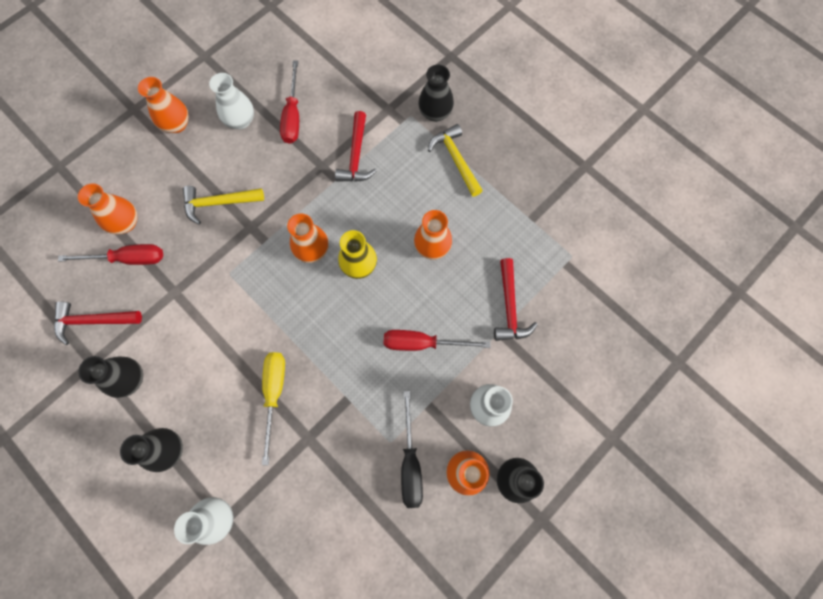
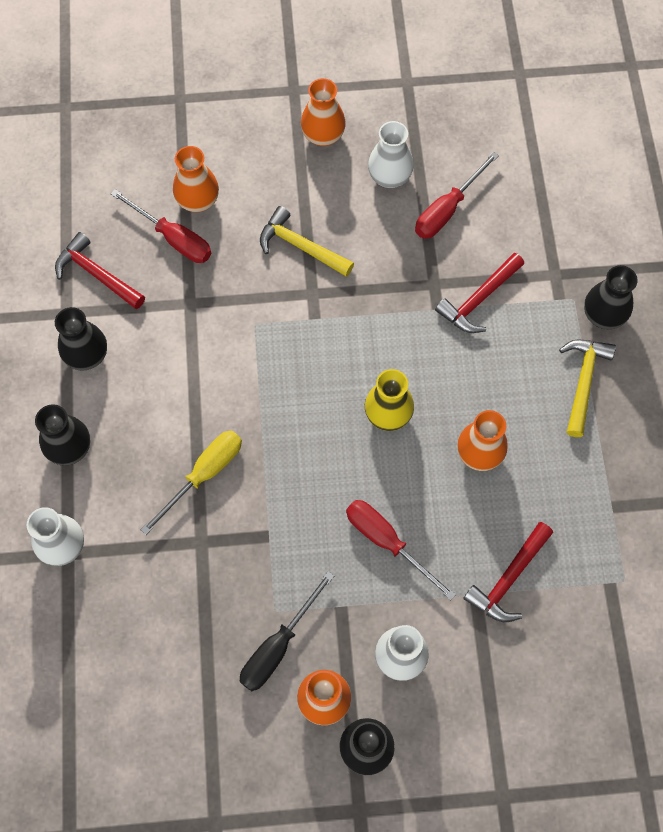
camera: 40 degrees right, 5 degrees down
orange vase [287,213,329,263] -> none

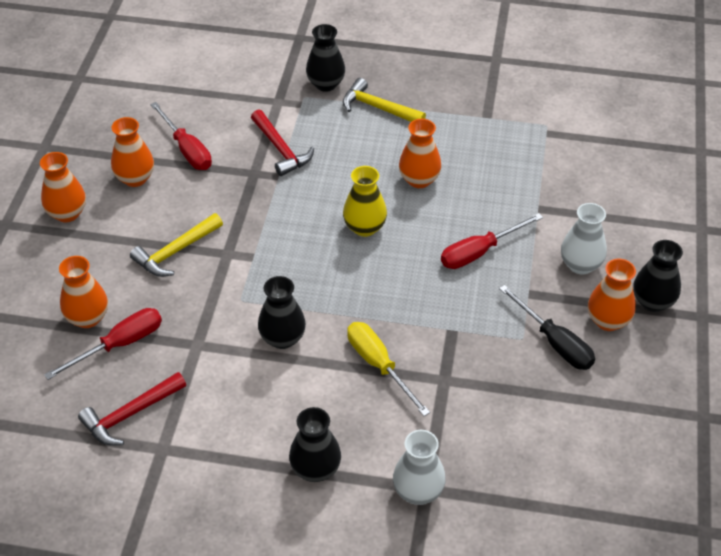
camera: 75 degrees left, 20 degrees down
black vase [55,307,107,371] -> black vase moved to [258,276,306,349]
white vase [368,121,414,188] -> orange vase [111,117,154,187]
red hammer [463,522,553,622] -> none

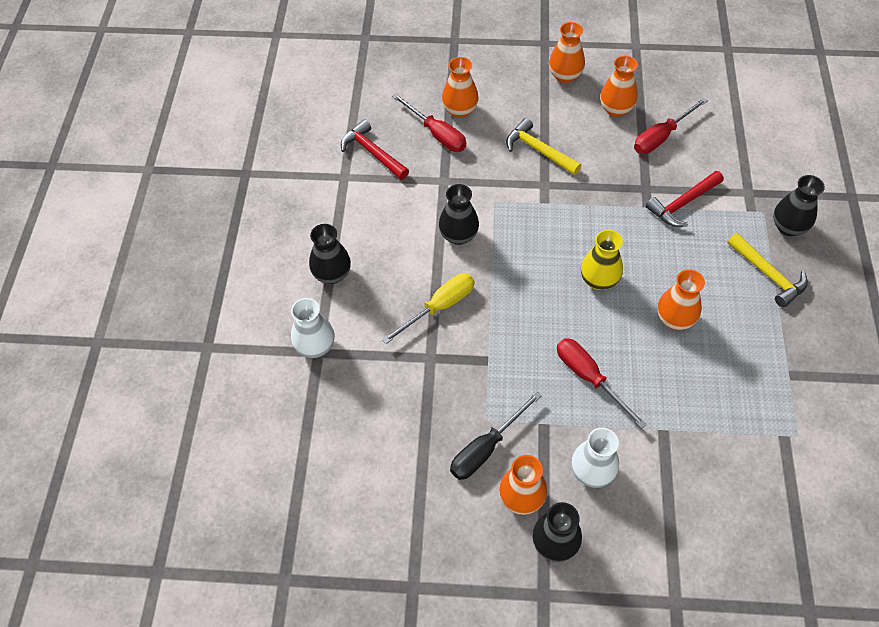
camera: 85 degrees right, 10 degrees up
yellow hammer [343,78,426,122] -> yellow hammer turned 120 degrees clockwise [727,233,808,308]

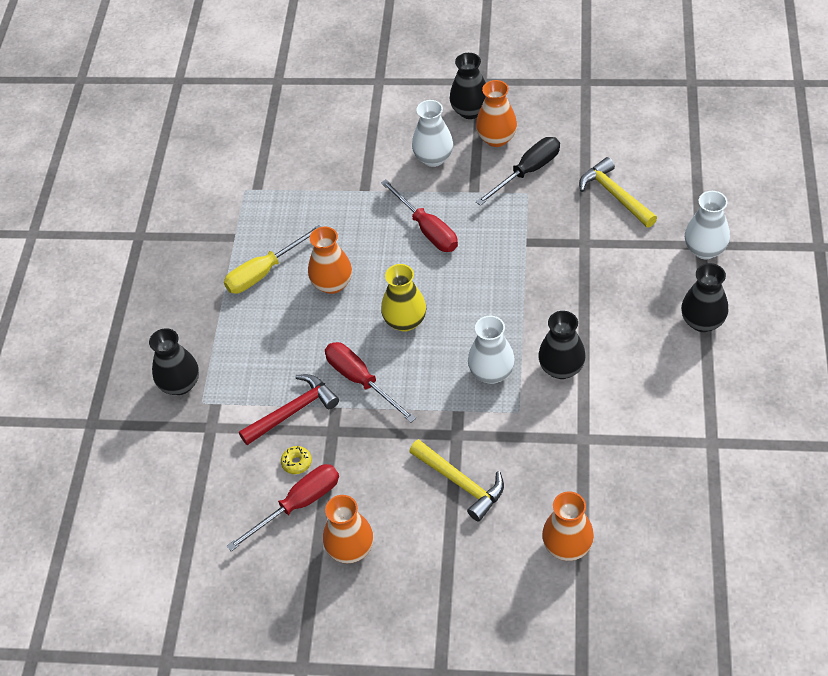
camera: 175 degrees left, 5 degrees down
red hammer [341,119,409,180] -> none
yellow screwdriver [382,273,475,344] -> yellow screwdriver moved to [224,225,321,294]
red screwdriver [392,93,466,152] -> red screwdriver moved to [325,342,416,423]
orange vase [549,22,585,83] -> none
yellow hammer [727,233,808,308] -> yellow hammer moved to [579,157,657,227]
none -> yellow donut [281,446,312,474]
none -> white vase [468,316,515,384]

